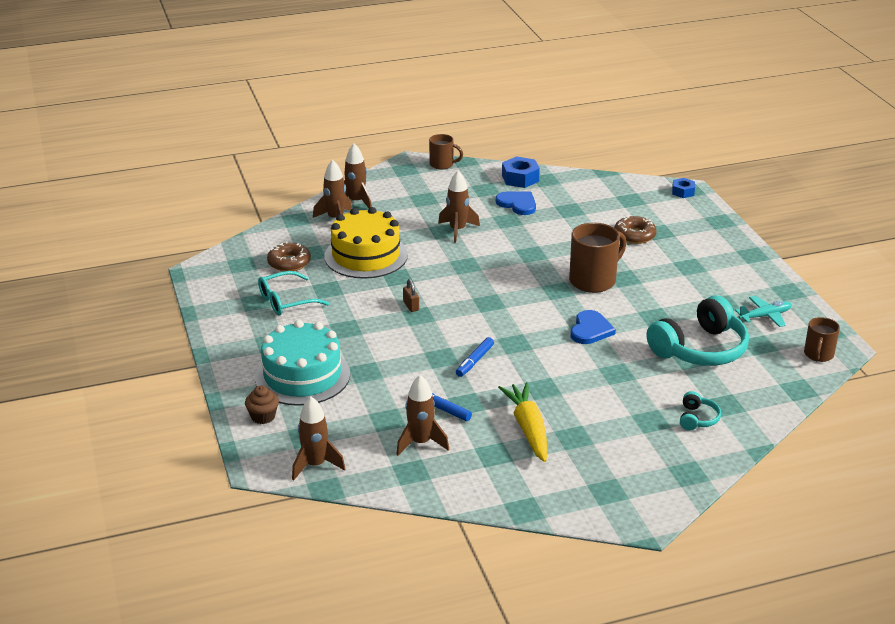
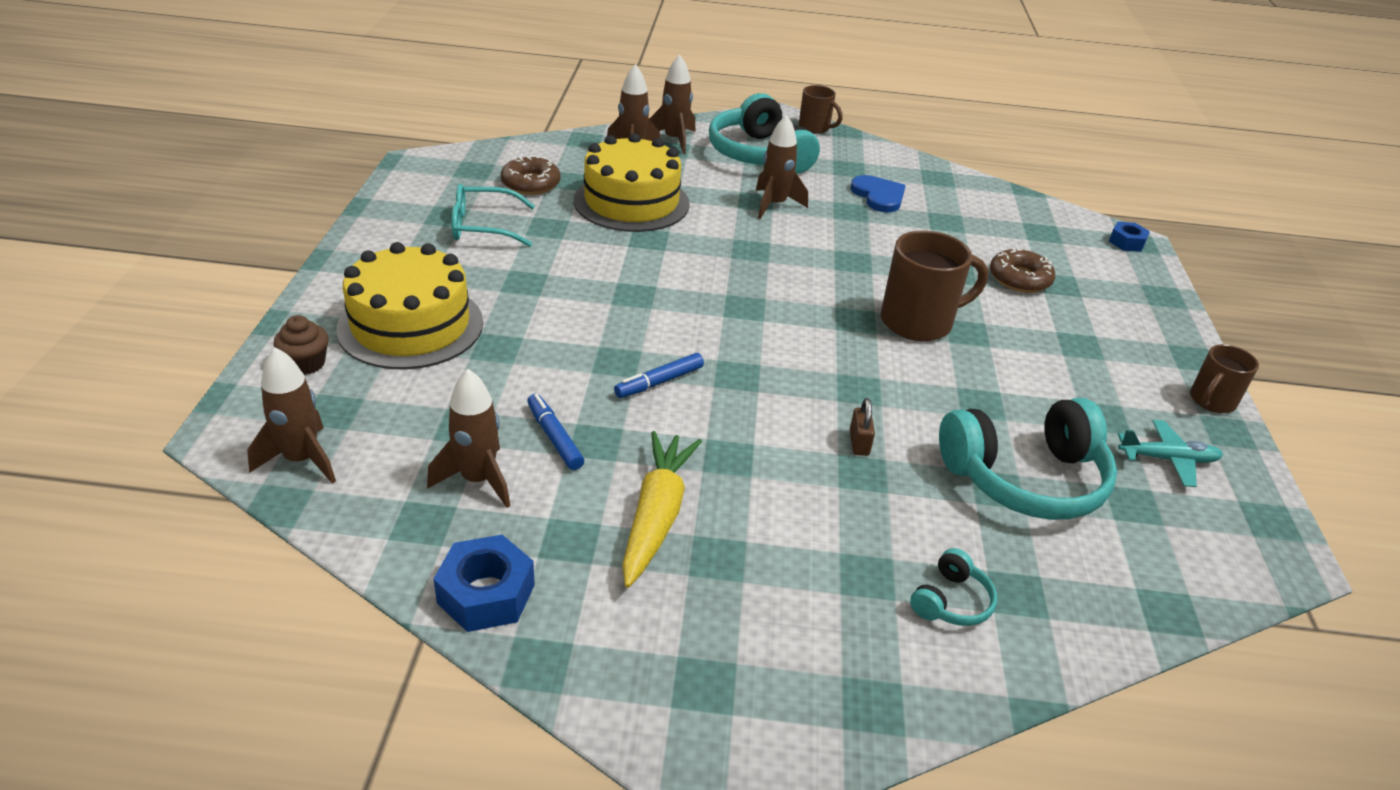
camera: 20 degrees right, 5 degrees up
turquoise cake [255,320,350,406] -> yellow cake [336,242,483,369]
brown padlock [403,279,419,312] -> brown padlock moved to [850,398,875,456]
blue nut [502,156,540,188] -> blue nut moved to [433,535,535,632]
blue heart [571,310,616,344] -> none
brown mug [804,317,840,362] -> brown mug moved to [1190,344,1259,413]
none -> turquoise headphones [709,93,820,174]

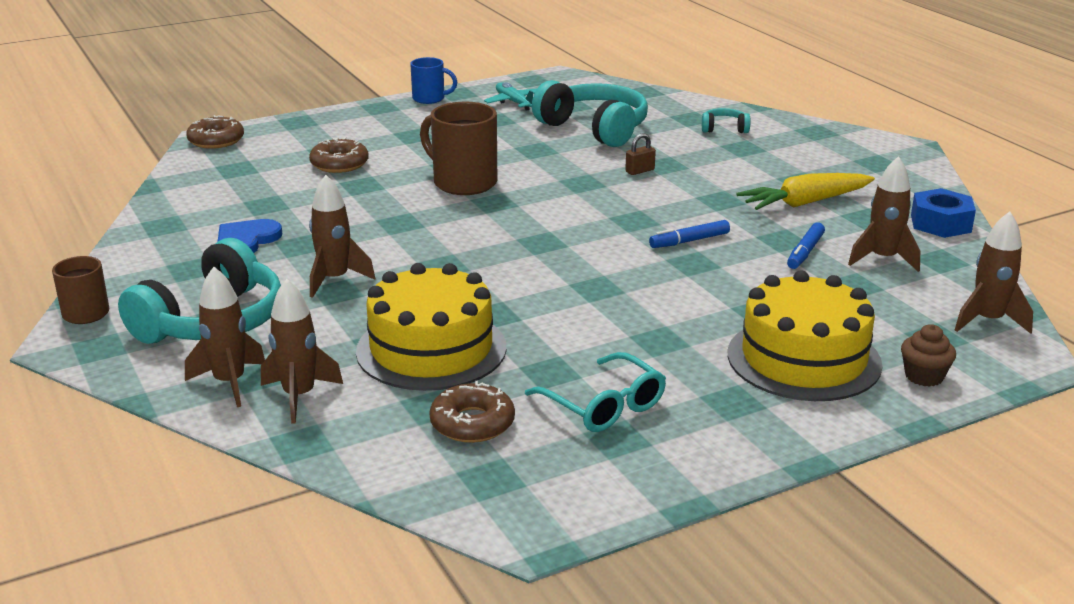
camera: 120 degrees left, 10 degrees down
blue marker [614,353,704,398] -> blue marker turned 135 degrees clockwise [649,220,730,248]
blue nut [1109,222,1150,252] -> brown donut [186,115,244,149]
brown mug [1190,344,1259,413] -> blue mug [410,57,457,104]

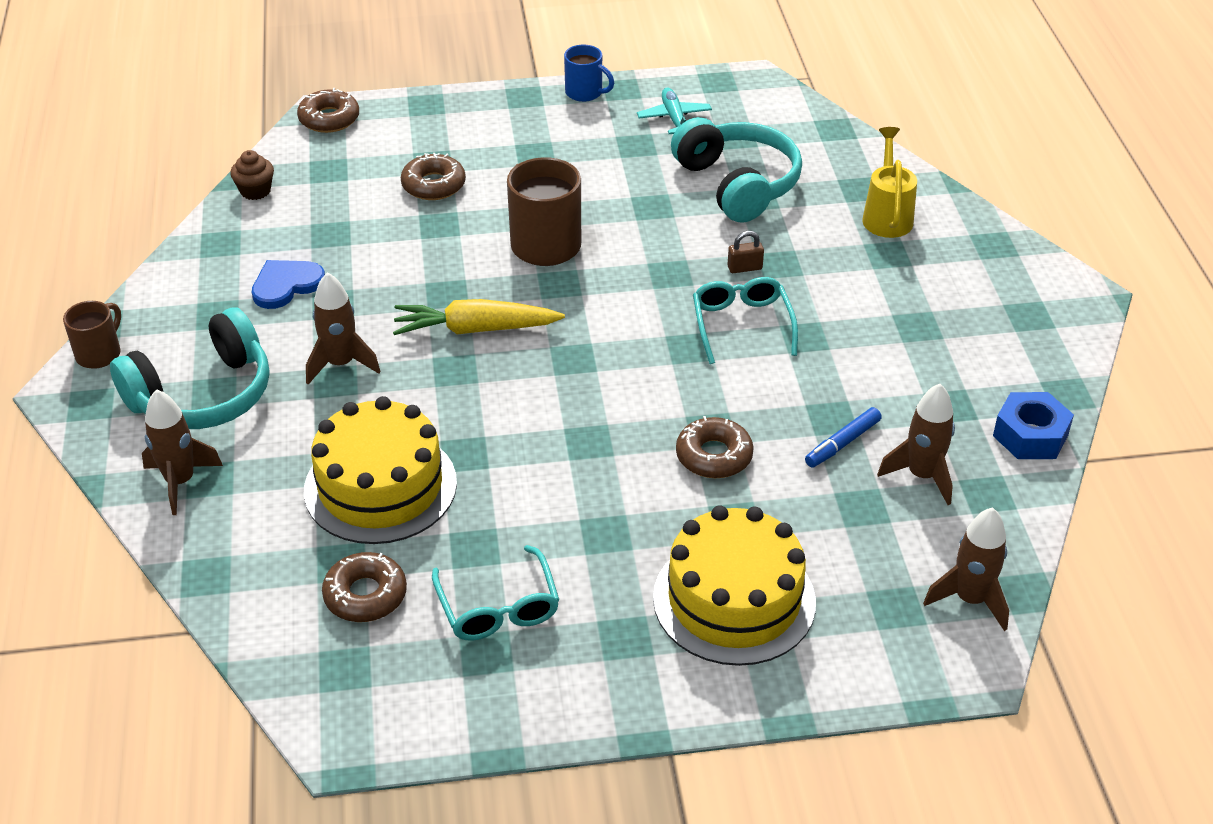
camera: 20 degrees right, 15 degrees up
brown rocket [261,279,343,423] -> none
blue marker [649,220,730,248] -> none
turquoise headphones [702,108,750,133] -> yellow watering can [862,127,917,238]
yellow carrot [736,173,875,210] -> yellow carrot moved to [393,299,565,335]
brown cupcake [901,324,956,387] -> brown cupcake moved to [230,150,274,200]
none -> brown donut [676,416,754,478]
none -> turquoise glasses [693,277,798,364]

